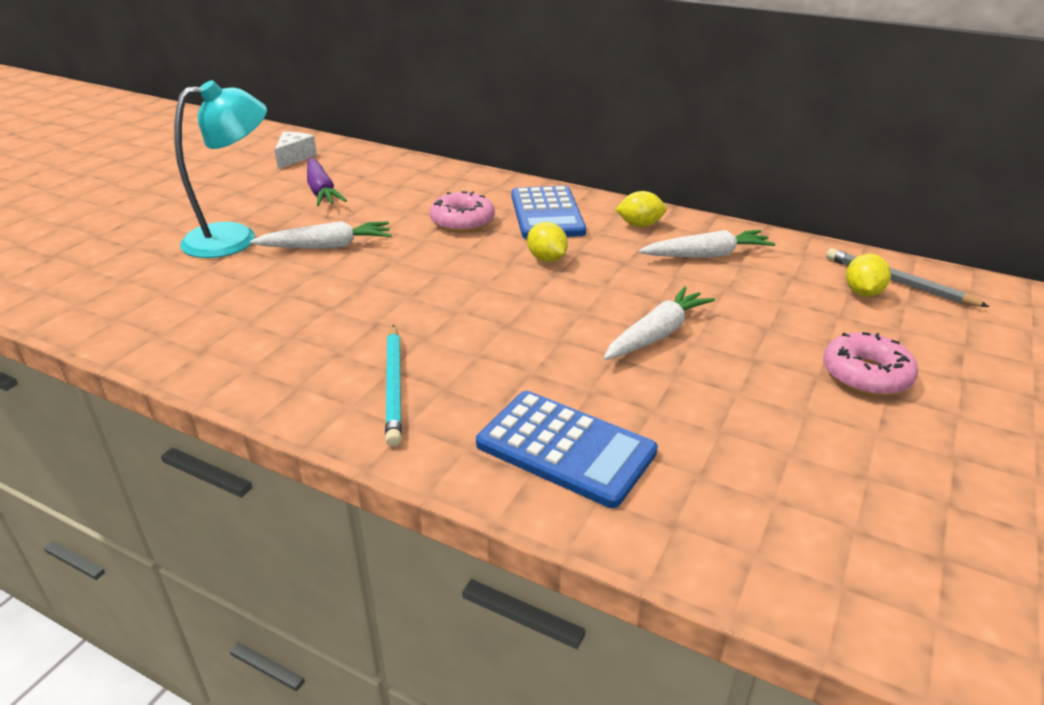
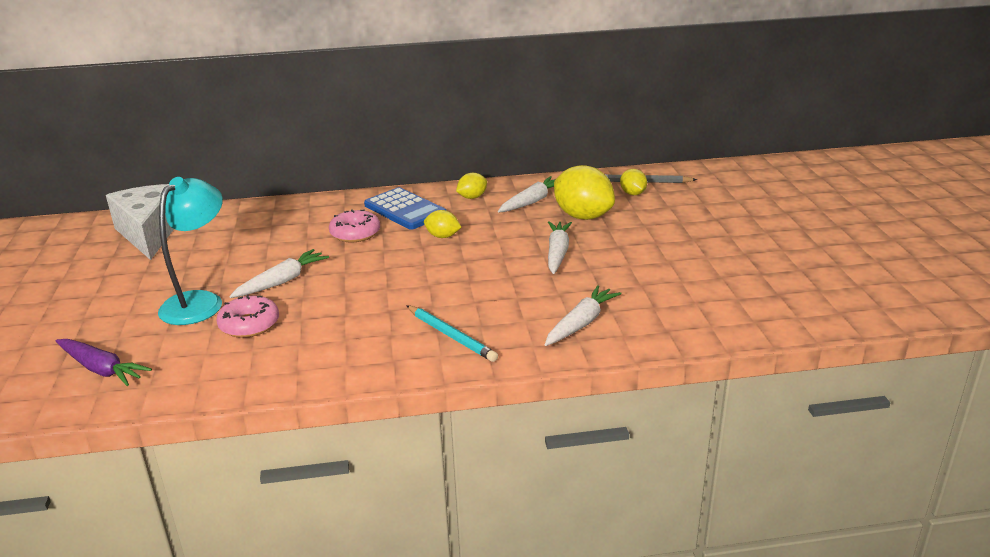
camera: 35 degrees left, 5 degrees down
white cheese [275,132,317,169] -> white cheese [106,184,174,260], size x2.06
purple carrot [307,158,347,206] -> purple carrot moved to [55,339,152,386]
blue calculator [476,391,658,508] -> white carrot [545,285,621,346]
pink donut [823,332,918,396] -> pink donut moved to [216,295,279,338]
none -> yellow lemon [554,165,615,220]

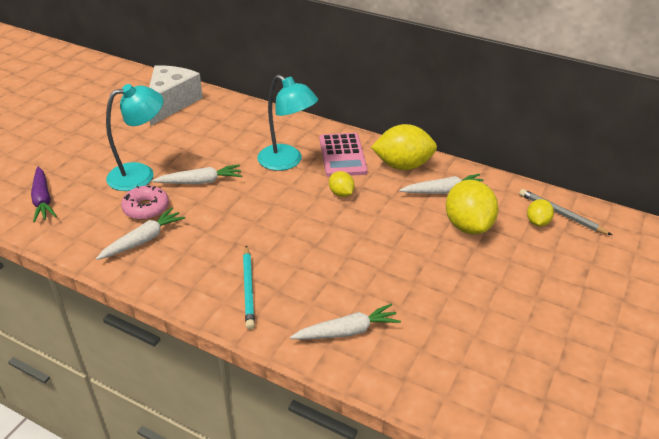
camera: 35 degrees right, 10 degrees up
pink donut [329,209,380,243] -> turquoise lamp [257,75,318,171]
blue calculator [364,187,447,230] -> pink calculator [320,133,368,177]
yellow lemon [456,173,487,199] -> yellow lemon [371,124,437,170], size x1.94
white carrot [548,221,572,274] -> white carrot moved to [96,208,185,260]

